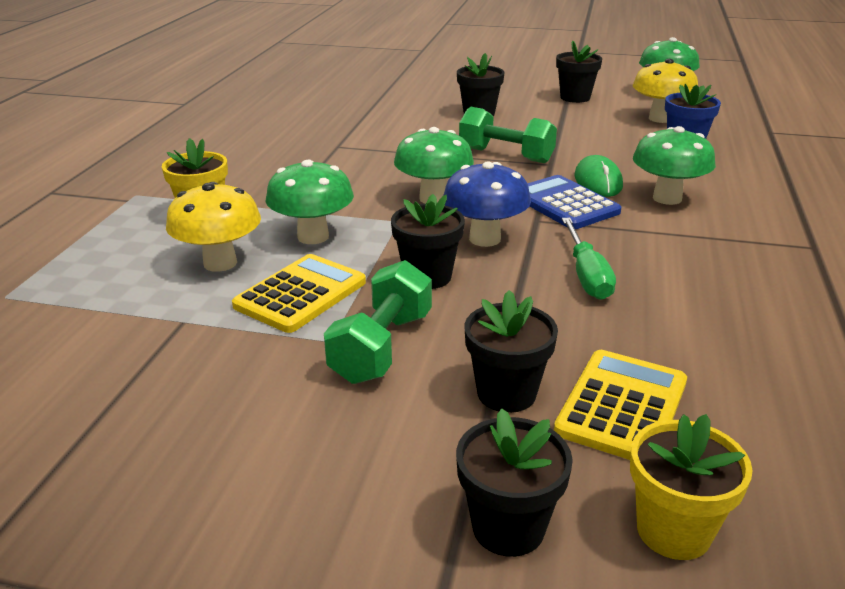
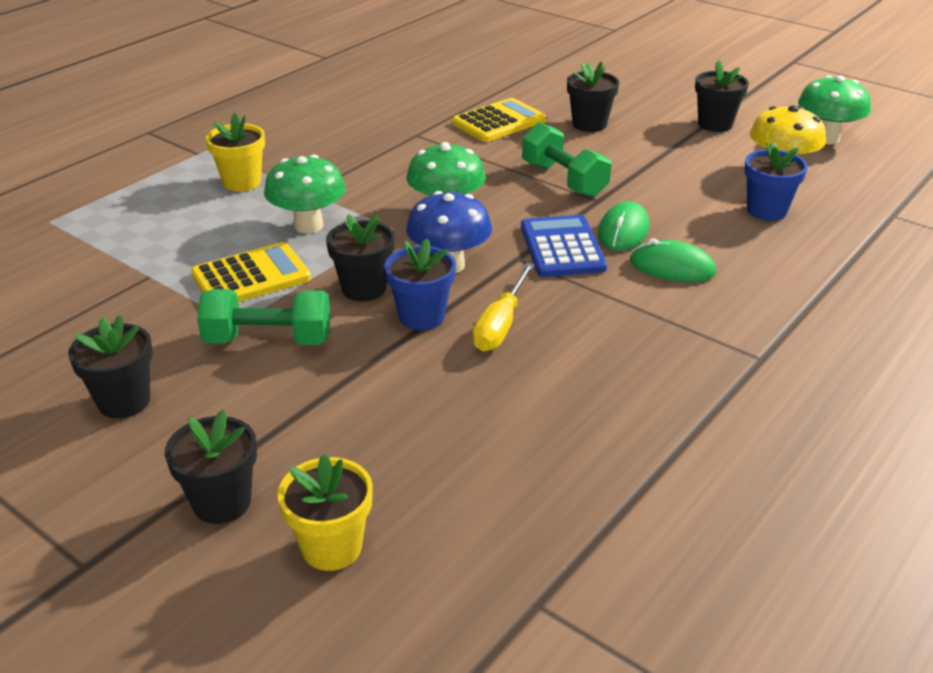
camera: 25 degrees right, 5 degrees up
yellow mushroom [166,182,261,272] -> none
green dumbbell [324,260,432,384] -> green dumbbell turned 45 degrees clockwise [197,289,331,345]
black flower pot [464,290,558,413] -> black flower pot moved to [68,315,153,418]
yellow calculator [554,350,687,460] -> yellow calculator moved to [452,98,546,142]
green screwdriver [562,218,616,300] -> yellow screwdriver [473,263,535,351]
green mushroom [633,126,716,205] -> green mouse [630,239,716,282]
none -> blue flower pot [385,238,456,330]

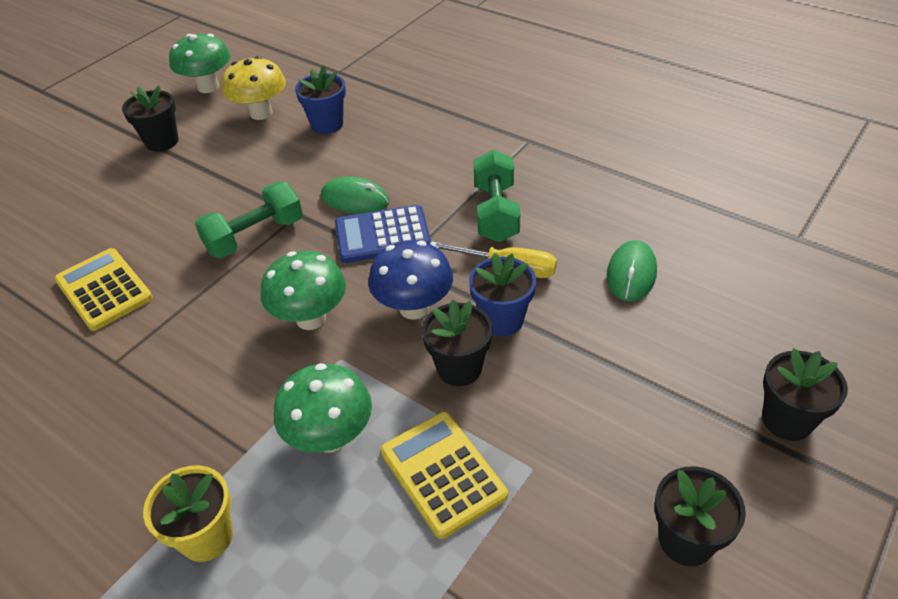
camera: 90 degrees left, 10 degrees up
green dumbbell [197,289,331,345] -> green dumbbell moved to [474,150,520,242]
yellow flower pot [278,454,373,571] -> none
black flower pot [567,61,619,132] -> none
green mouse [630,239,716,282] -> green mouse moved to [607,240,657,301]

